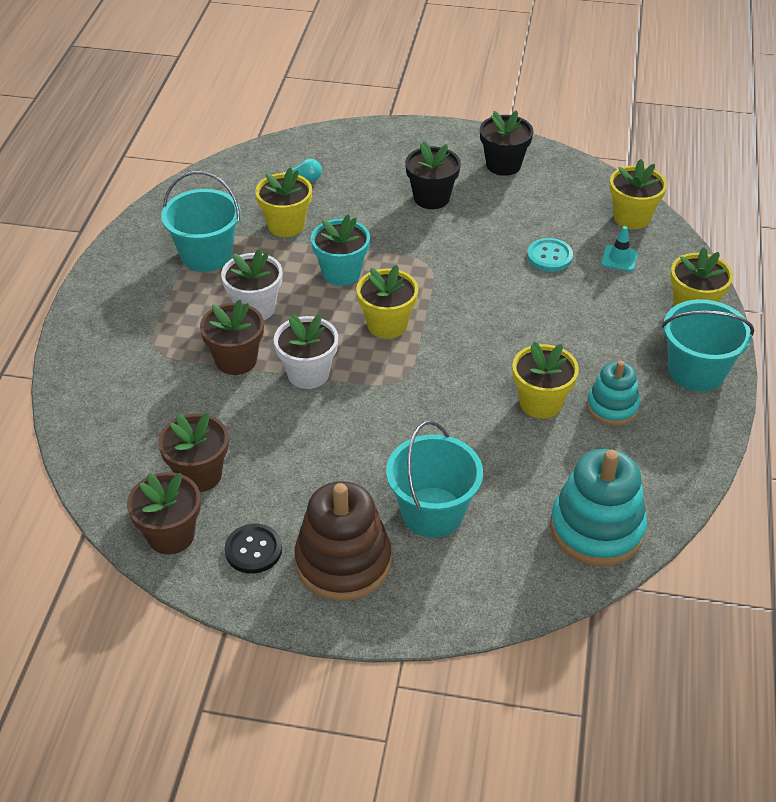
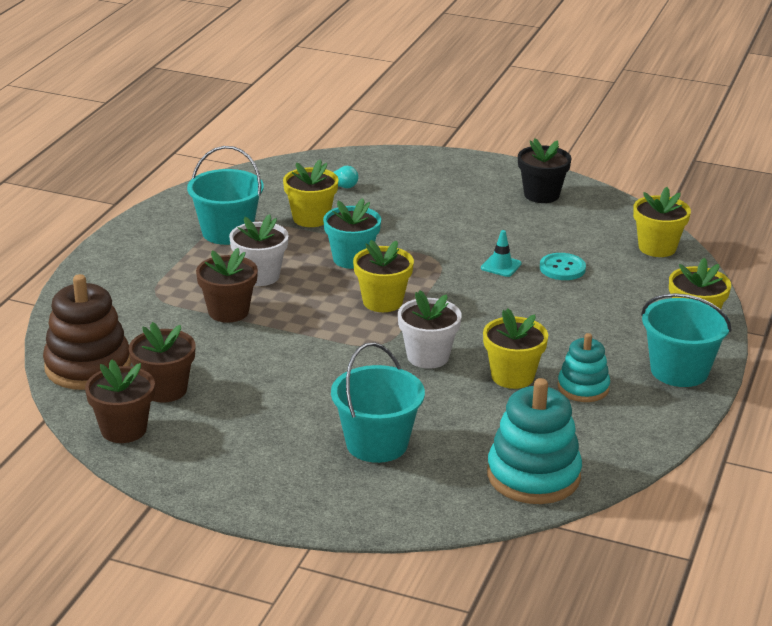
camera: 10 degrees right, 15 degrees down
black button [225,524,282,574] -> none
white flower pot [274,314,338,389] -> white flower pot moved to [398,290,462,369]
brown stacking toy [295,481,391,601] -> brown stacking toy moved to [43,274,131,390]
black flower pot [405,141,461,209] -> none
turquoise traffic cone [601,226,638,272] -> turquoise traffic cone moved to [481,230,522,277]

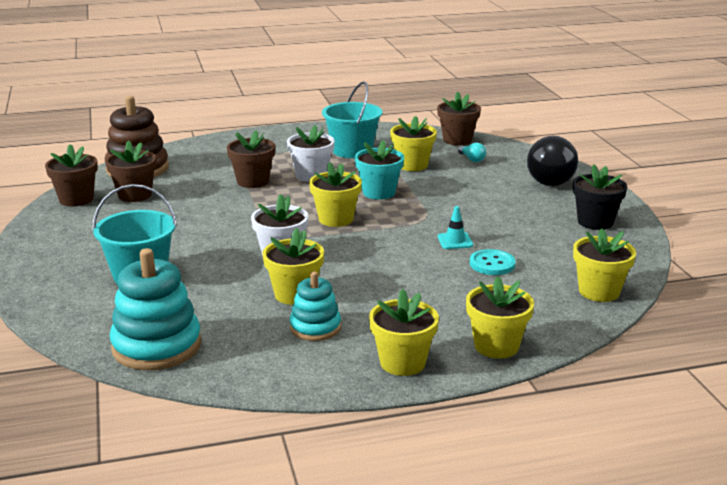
camera: 55 degrees right, 5 degrees down
turquoise bucket [641,293,731,387] -> yellow flower pot [369,289,439,376]
none -> brown flower pot [437,92,481,145]
none -> black light bulb [527,136,578,186]

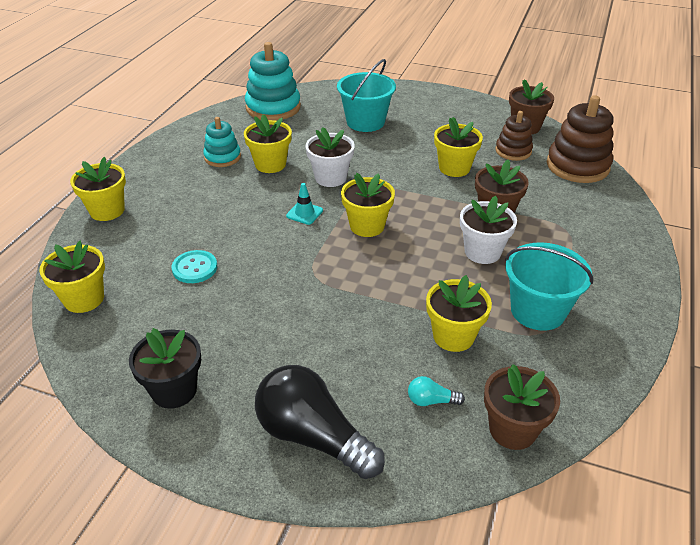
camera: 125 degrees right, 15 degrees up
brown flower pot [105,140,156,202] -> brown stacking toy [495,111,533,161]
turquoise flower pot [355,140,404,200] -> none
yellow flower pot [369,289,439,376] -> yellow flower pot moved to [434,117,483,177]
turquoise traffic cone [438,206,473,249] -> turquoise traffic cone moved to [286,183,323,225]

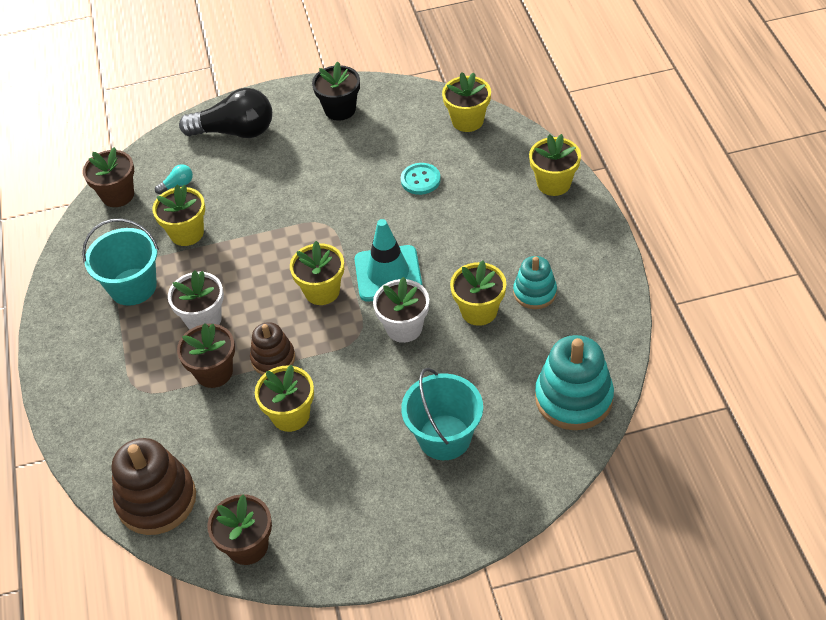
camera: 150 degrees right, 10 degrees up
turquoise traffic cone [286,183,323,225] -> turquoise traffic cone [355,219,423,302], size x2.07
brown stacking toy [495,111,533,161] -> brown stacking toy moved to [250,322,295,375]

